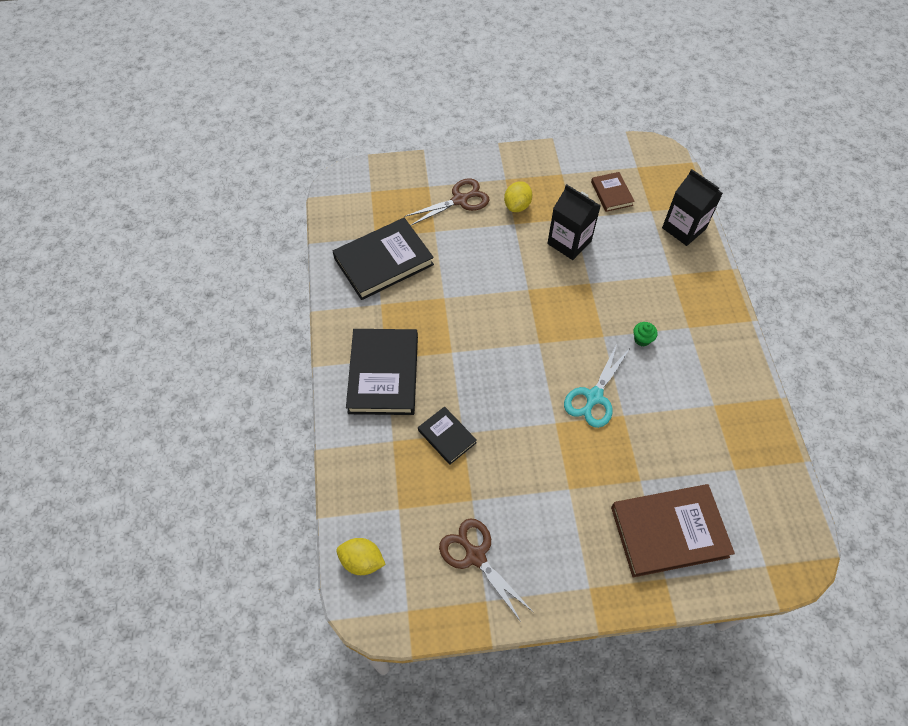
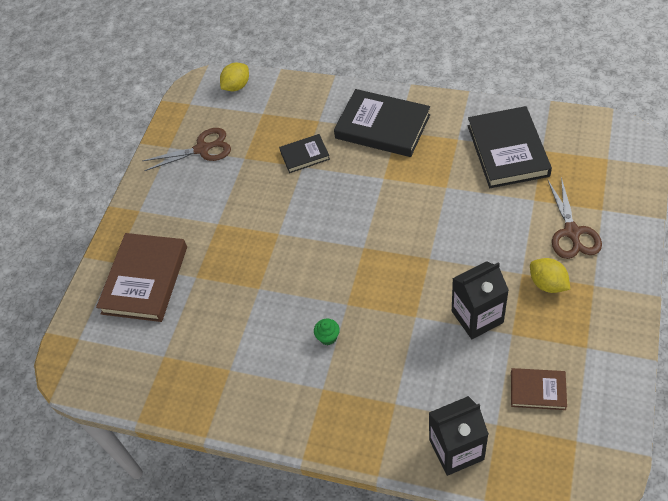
camera: 120 degrees right, 5 degrees down
turquoise scissors [564,344,630,428] -> none

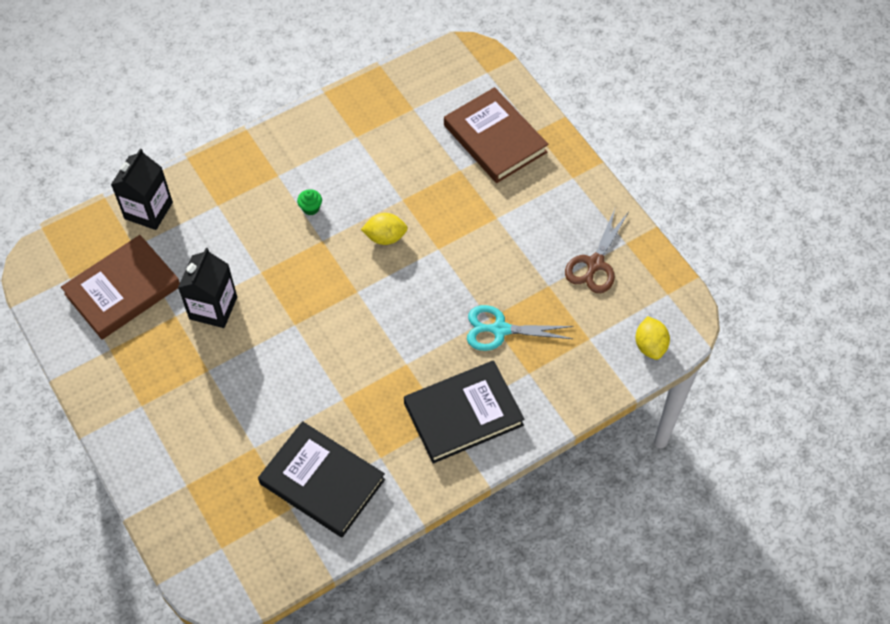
camera: 125 degrees right, 5 degrees up
black book [279,134,330,173] -> turquoise scissors [467,305,573,351]
brown book [511,368,567,410] -> brown book [61,235,180,339], size x1.91
yellow lemon [530,258,570,293] -> yellow lemon moved to [361,213,408,245]
brown scissors [548,177,602,259] -> none

